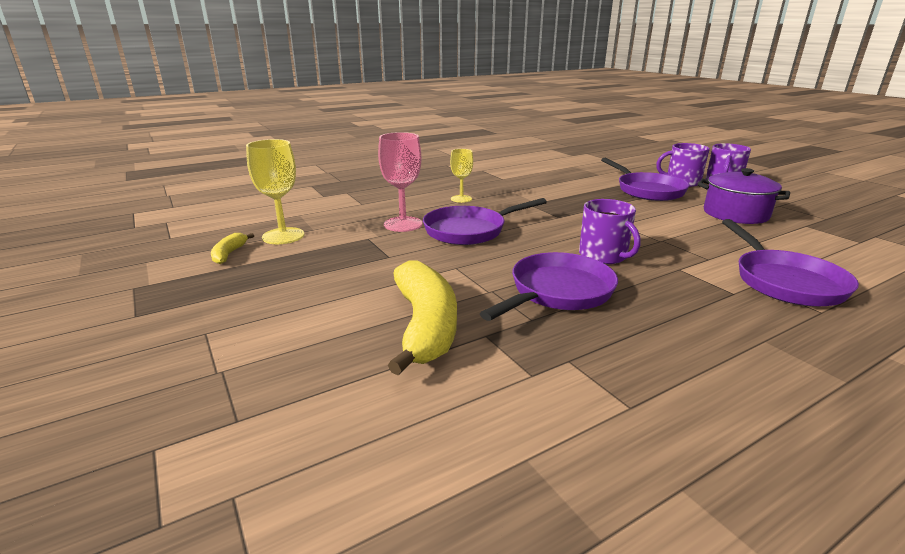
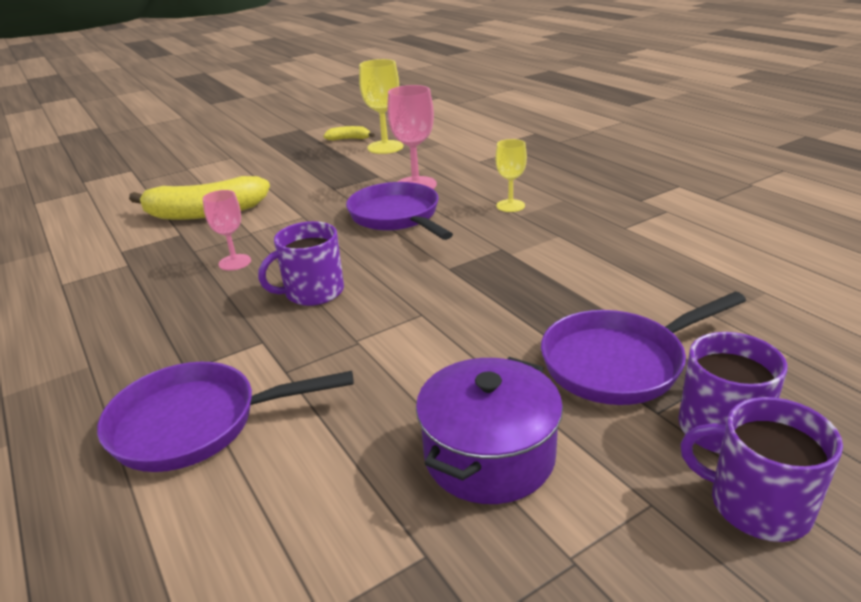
camera: 90 degrees right, 5 degrees up
purple pan [480,252,618,321] -> pink goblet [203,190,251,271]

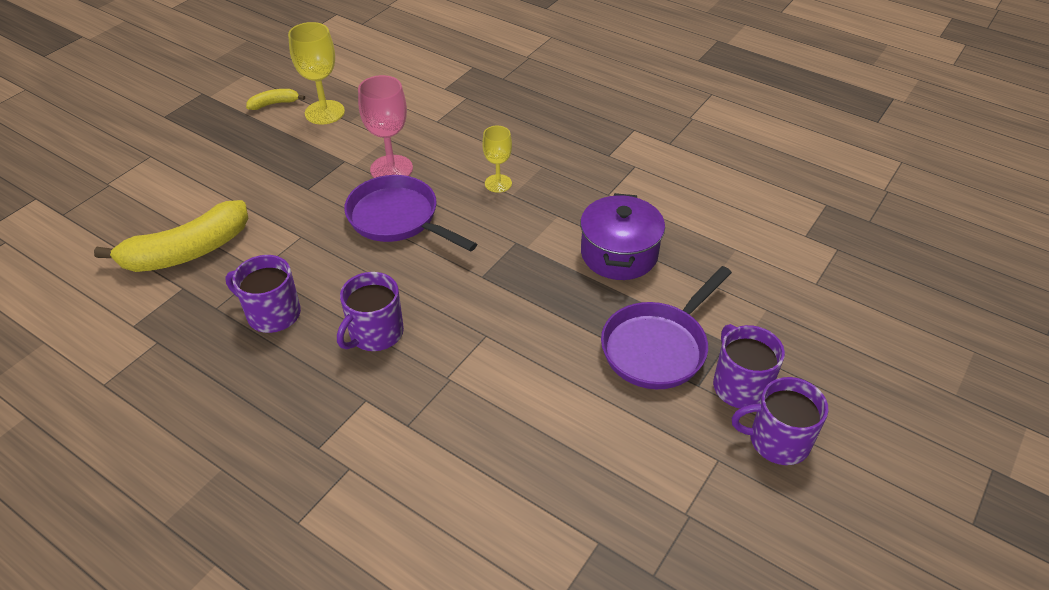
camera: 25 degrees left, 15 degrees up
purple pan [97,362,354,472] -> none
pink goblet [203,190,251,271] -> purple mug [225,255,301,333]
purple pot [416,357,563,504] -> purple pot moved to [580,193,665,280]

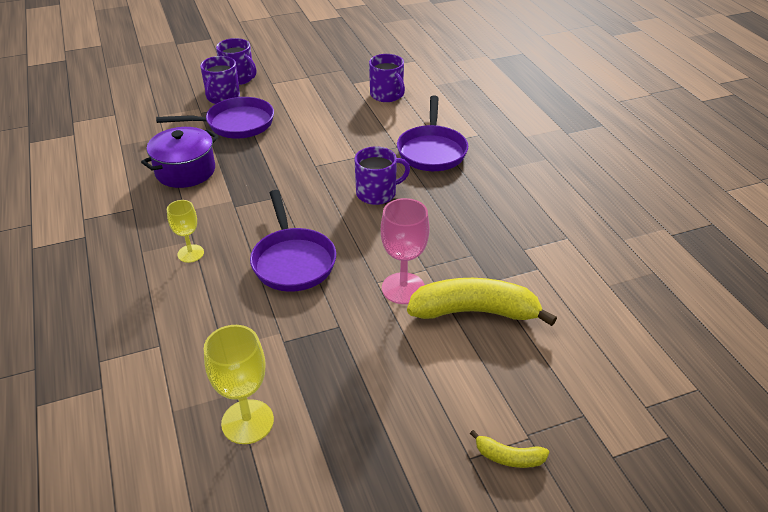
camera: 145 degrees left, 5 degrees down
purple mug [225,255,301,333] -> purple mug moved to [369,54,405,102]
yellow banana [246,89,305,110] -> yellow banana moved to [470,430,549,468]
pink goblet [358,75,413,178] -> pink goblet moved to [381,198,430,304]
none -> purple pan [397,96,468,171]

